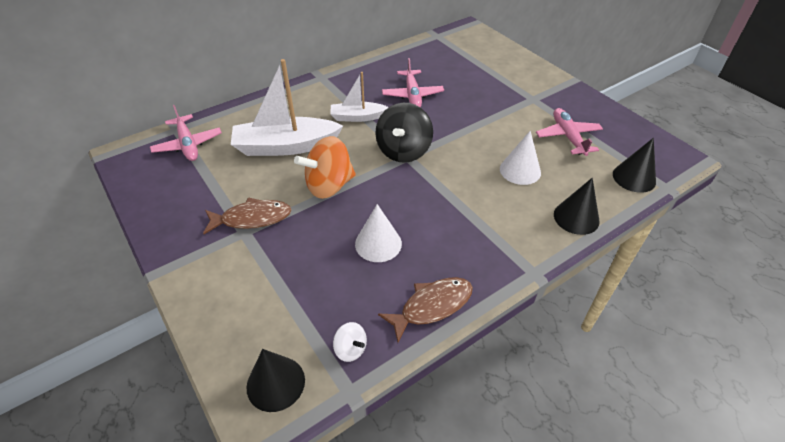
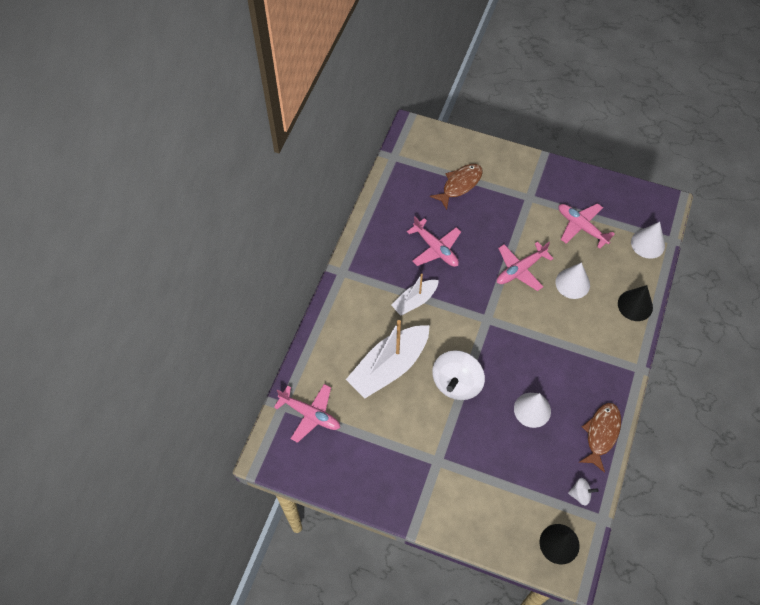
camera: 35 degrees left, 15 degrees up
brown fish [203,197,292,234] -> brown fish moved to [430,164,483,210]
orange spinning top [294,136,356,199] -> white spinning top [432,350,485,400]
black spinning top [375,103,433,163] -> none
black cone [613,138,656,193] -> white cone [631,222,665,259]
none -> pink plane [497,242,553,291]

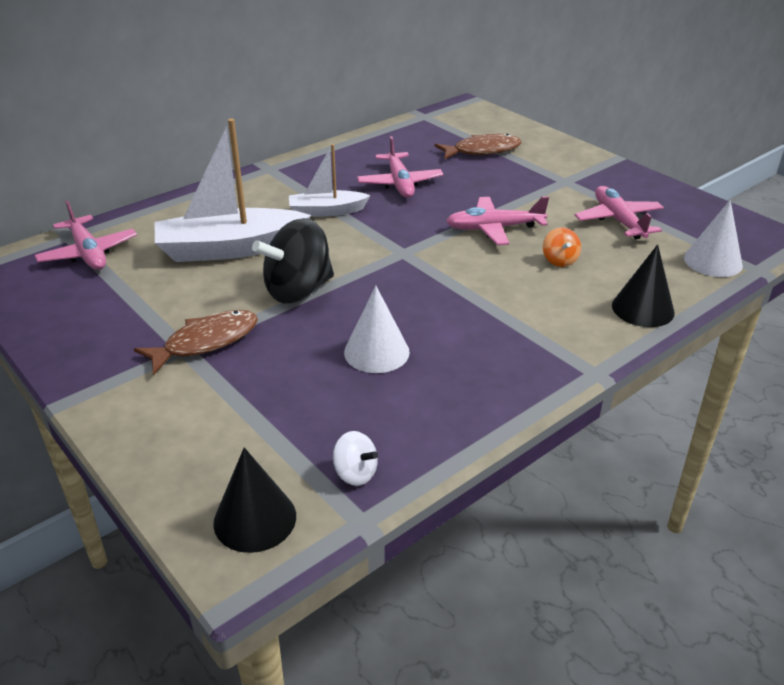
camera: 30 degrees right, 25 degrees down
white spinning top [432,350,485,400] -> black spinning top [252,218,334,304]
white cone [556,262,590,299] -> orange spinning top [543,227,581,267]
brown fish [580,403,621,473] -> brown fish moved to [134,310,258,375]

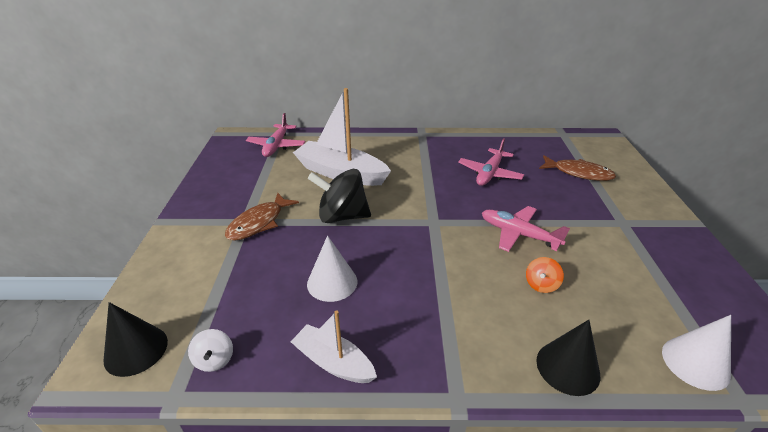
camera: 40 degrees right, 0 degrees up
brown fish [134,310,258,375] -> brown fish turned 120 degrees clockwise [225,193,299,241]
white boat [289,144,371,217] -> white boat moved to [291,311,377,383]
pink plane [575,186,664,239] -> none

